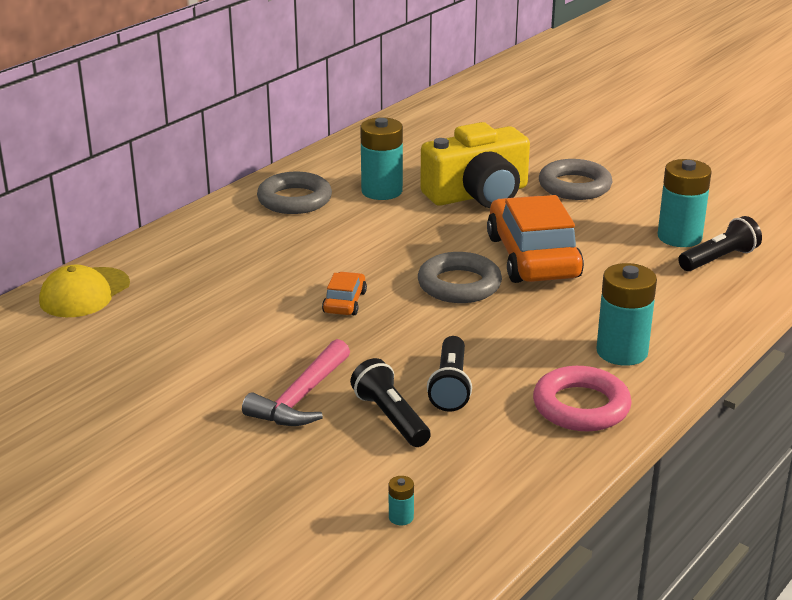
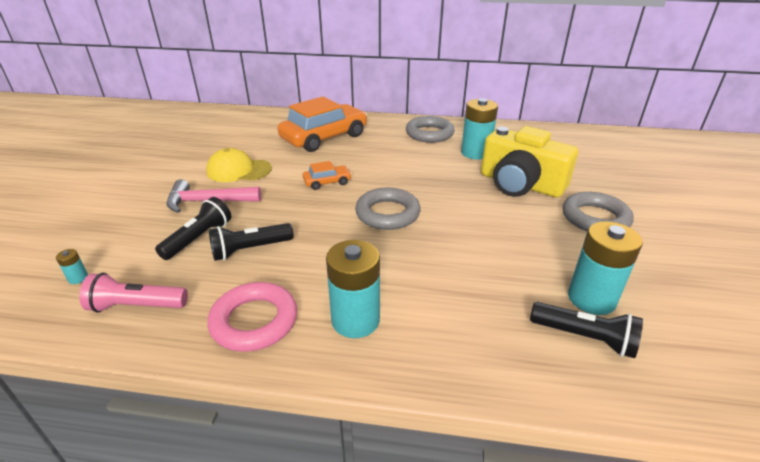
camera: 60 degrees right, 5 degrees up
yellow cap [39,265,130,317] -> yellow cap moved to [206,148,272,182]
orange car [487,195,584,283] -> orange car moved to [277,96,367,152]
none -> pink flashlight [79,273,188,312]

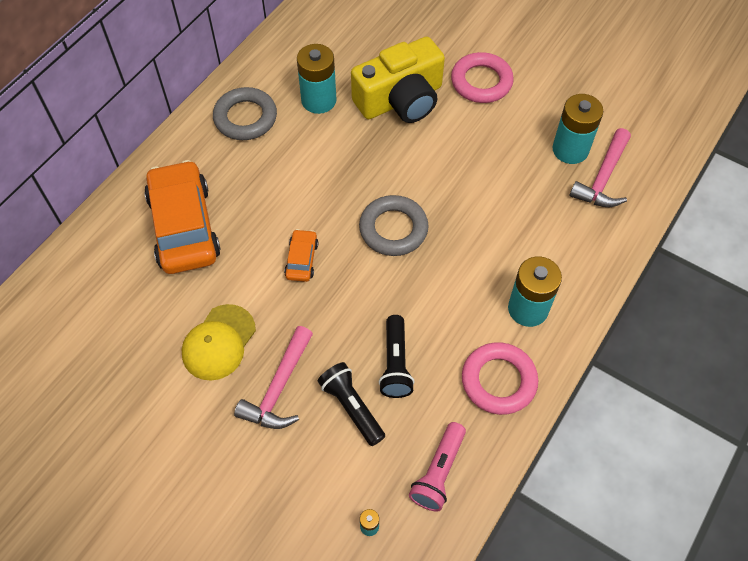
camera: 65 degrees left, 25 degrees up
black flashlight [530,302,643,358] -> pink hammer [569,128,631,207]
grey ring [563,192,634,231] -> pink ring [451,52,514,103]

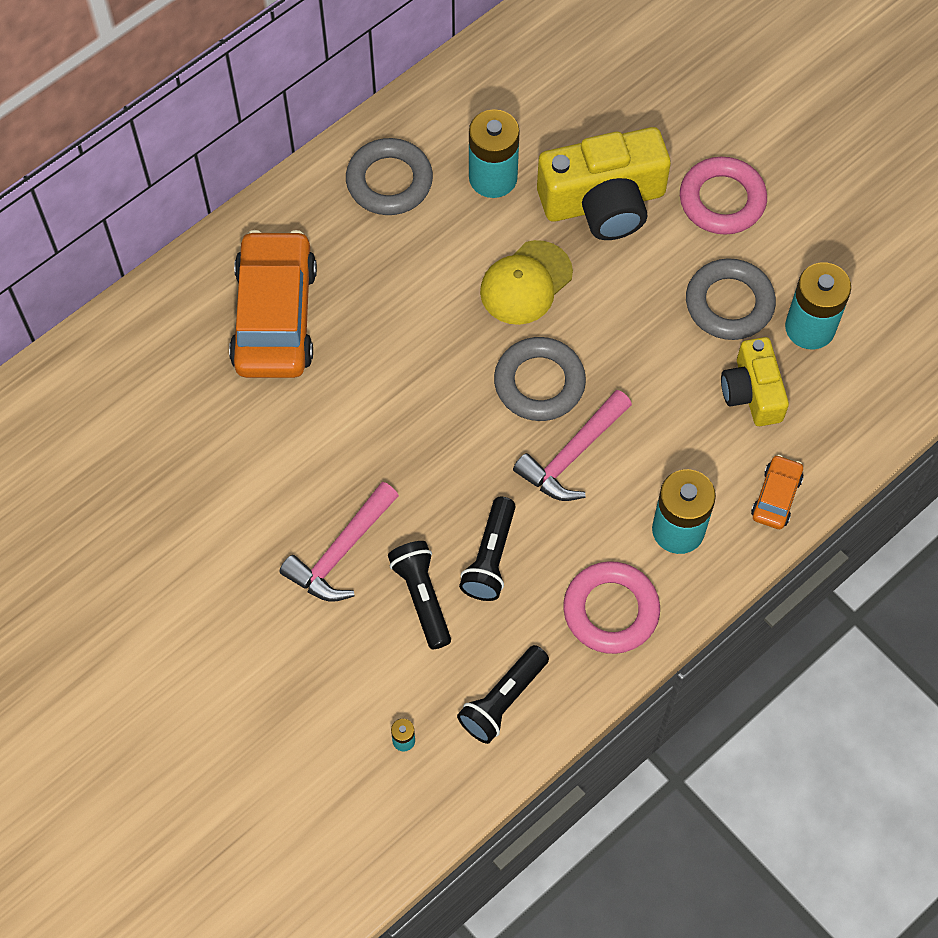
camera: 15 degrees right, 5 degrees up
yellow cap [182,304,256,381] -> yellow cap moved to [480,240,573,325]
orange car [284,229,318,282] -> orange car moved to [751,455,803,529]
pink flashlight [409,422,466,512] -> black flashlight [457,645,549,744]
pink hammer [569,128,631,207] -> pink hammer moved to [513,390,632,501]
none -> grey ring [686,258,776,340]
none -> yellow camera [721,337,789,426]

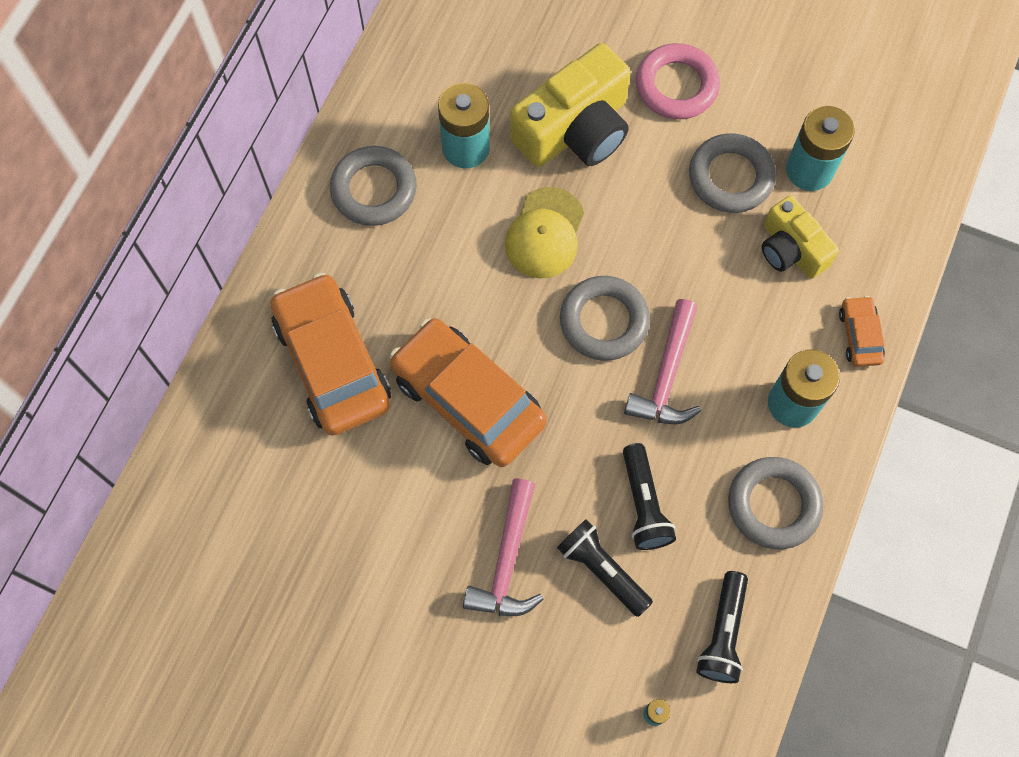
camera: 25 degrees left, 5 degrees up
pink ring [563,561,660,654] -> grey ring [728,457,823,549]
none -> orange car [390,318,547,467]

